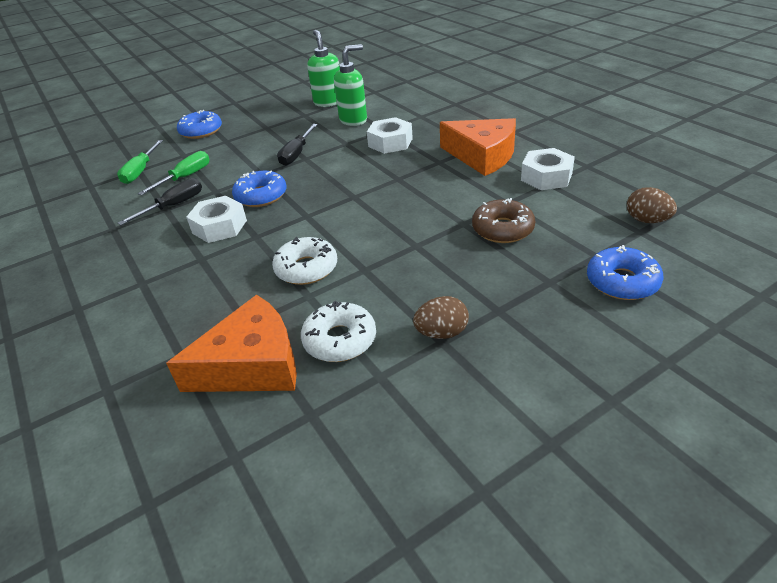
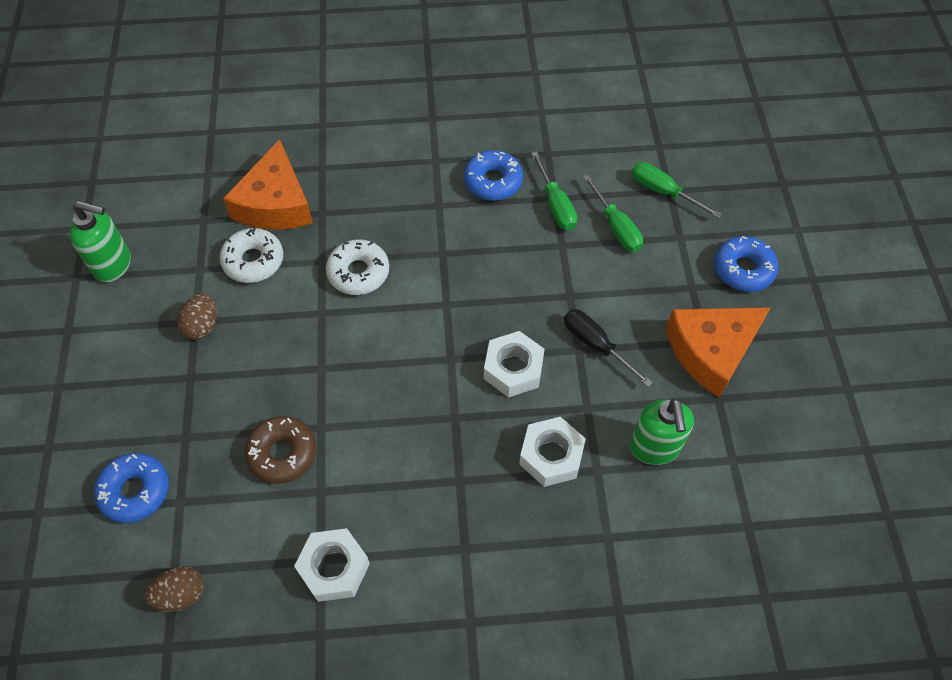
camera: 115 degrees right, 20 degrees up
black screwdriver [118,178,202,225] -> green screwdriver [531,152,577,230]
white nut [186,196,247,243] -> white nut moved to [484,331,545,398]
blue donut [232,170,287,207] -> blue donut moved to [464,150,523,201]
green soap dispenser [307,30,340,107] -> green soap dispenser moved to [70,201,131,282]
orange cheese [440,118,516,176] -> orange cheese moved to [666,307,771,398]

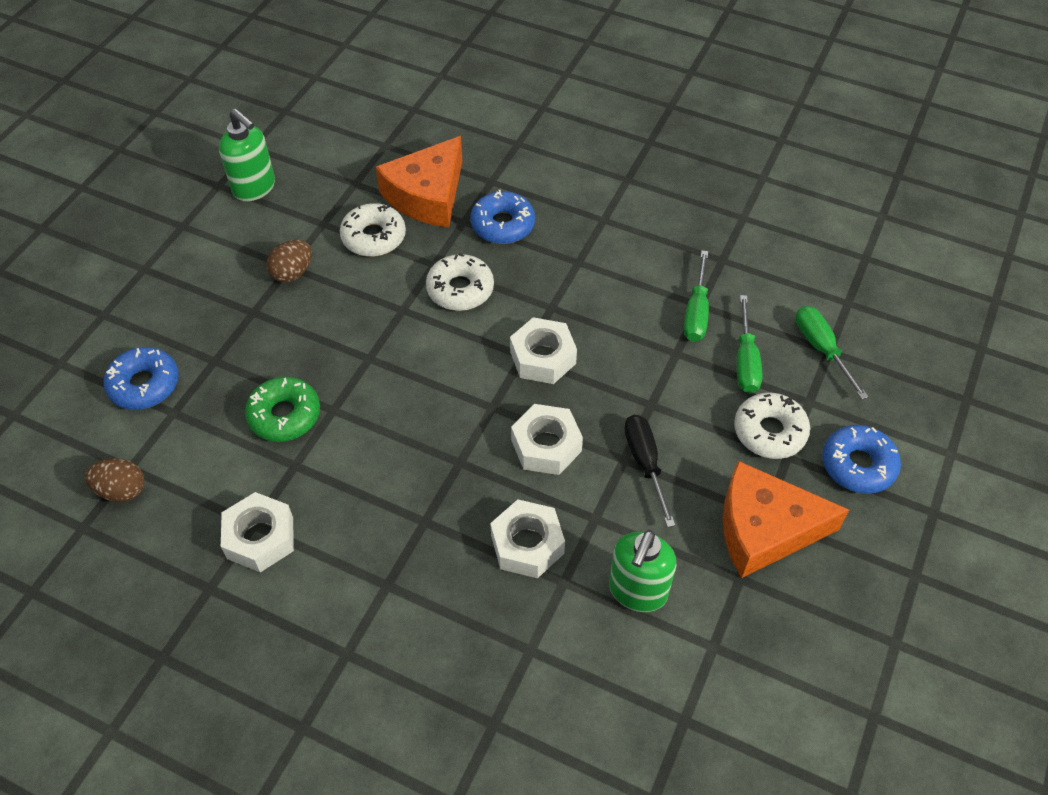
camera: 30 degrees right, 5 degrees down
brown donut [245,416,316,484] -> green donut [245,377,320,442]
blue donut [464,150,523,201] -> blue donut moved to [470,190,535,244]
none -> white nut [510,317,577,384]
none -> white donut [734,393,810,459]

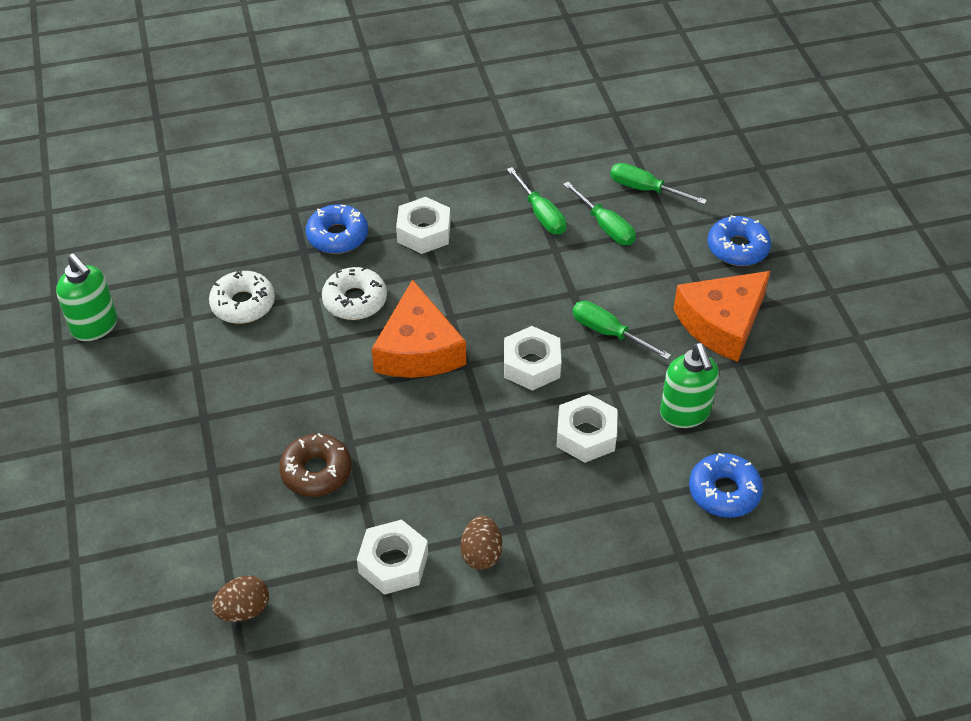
camera: 40 degrees left, 5 degrees down
blue donut [104,347,179,410] -> blue donut moved to [689,453,763,518]
green soap dispenser [219,109,275,201] -> green soap dispenser turned 45 degrees clockwise [56,253,117,341]
green donut [245,377,320,442] -> brown donut [279,433,352,497]
brown egg [267,240,312,283] -> brown egg moved to [461,516,502,570]
orange cheese [375,136,462,227] -> orange cheese moved to [372,279,466,378]
white nut [510,317,577,384] -> white nut moved to [396,197,451,254]
black screwdriver [624,415,675,527] -> green screwdriver [573,301,671,360]
white donut [734,393,810,459] -> none

